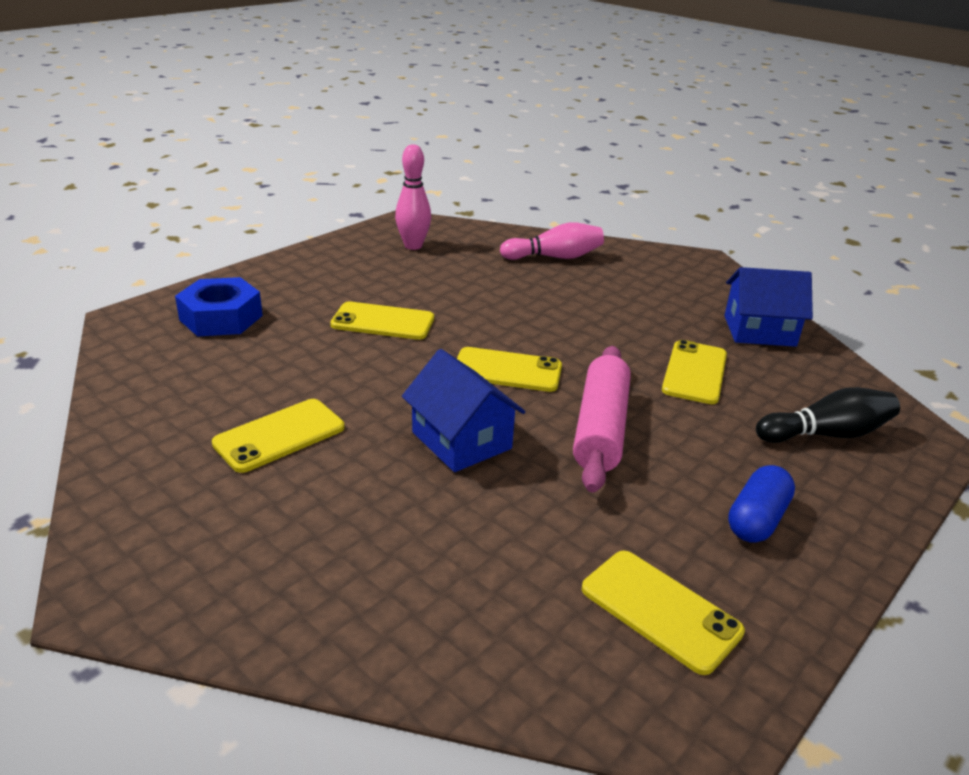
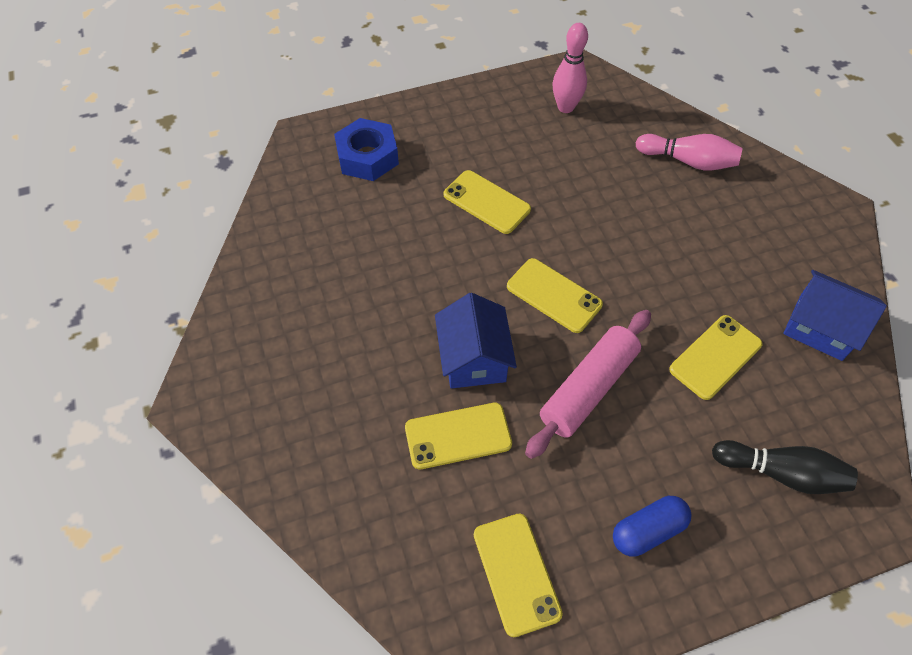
camera: 30 degrees right, 25 degrees up
yellow phone [212,399,344,473] -> yellow phone moved to [405,403,512,469]

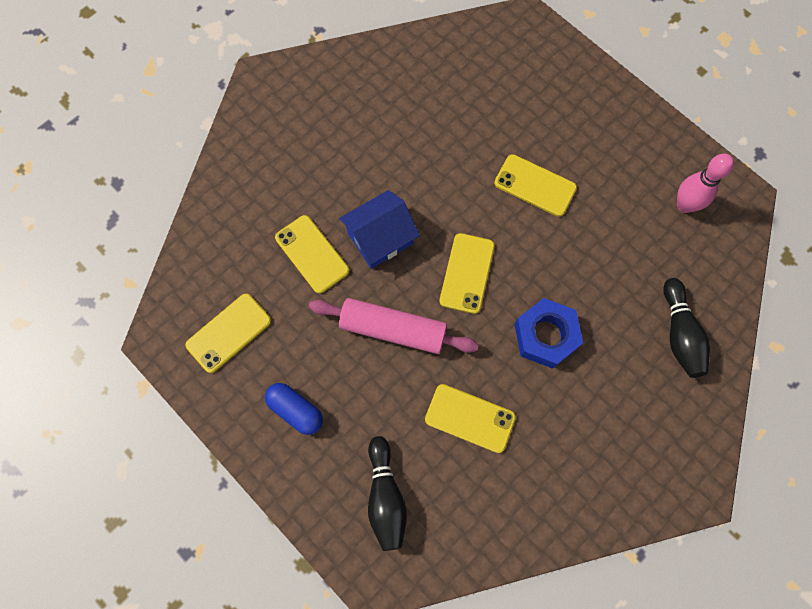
camera: 65 degrees right, 15 degrees up
blue nut [334,118,399,181] -> blue nut moved to [514,298,583,369]
yellow phone [444,170,531,234] -> yellow phone turned 75 degrees counterclockwise [494,154,577,217]
pink bowling pin [635,134,743,171] -> black bowling pin [663,278,710,378]
blue house [783,270,887,361] -> none

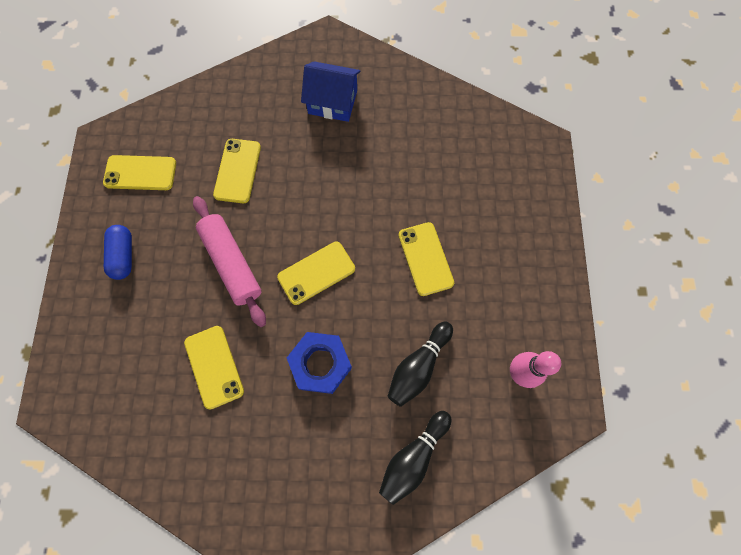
camera: 45 degrees right, 0 degrees up
blue house [339,190,420,269] -> blue house moved to [301,61,361,122]
black bowling pin [368,436,407,551] -> black bowling pin moved to [388,322,453,407]

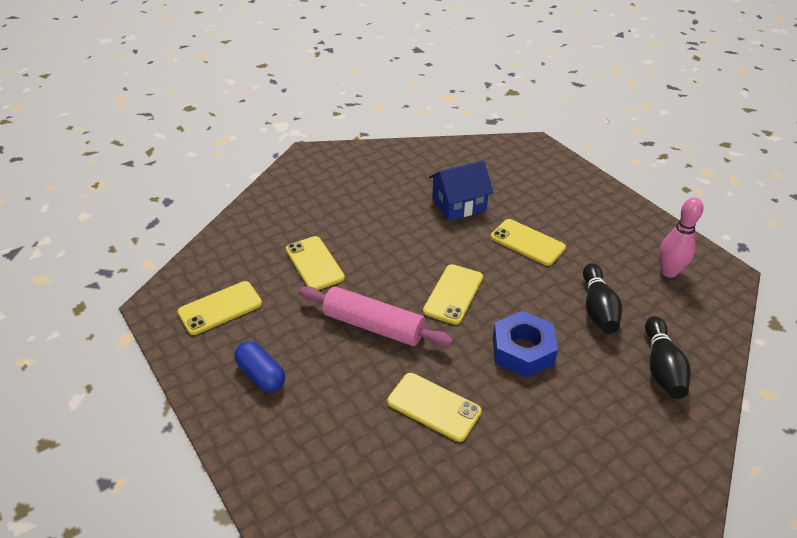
camera: 35 degrees left, 30 degrees down
blue house [301,61,361,122] -> blue house moved to [429,160,494,221]

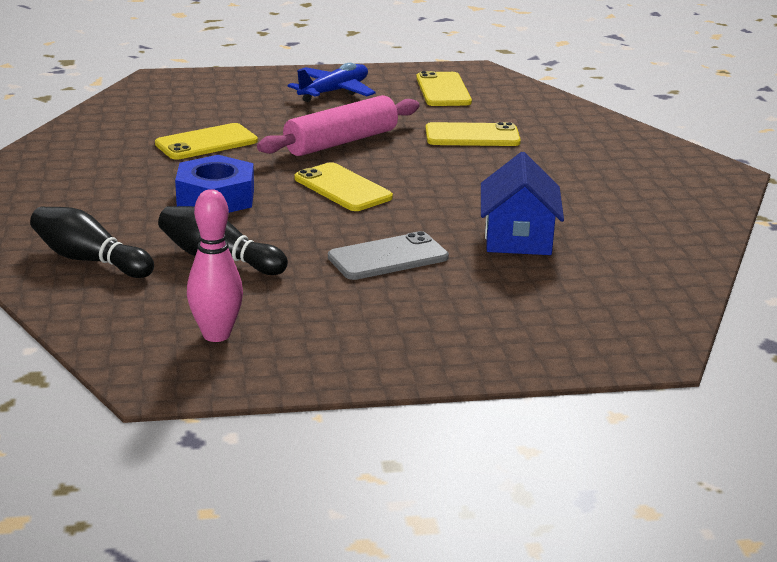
camera: 115 degrees right, 15 degrees down
blue capsule [234,341,285,392] -> blue plane [288,63,376,102]
yellow phone [490,219,566,266] -> grey phone [328,231,449,280]

